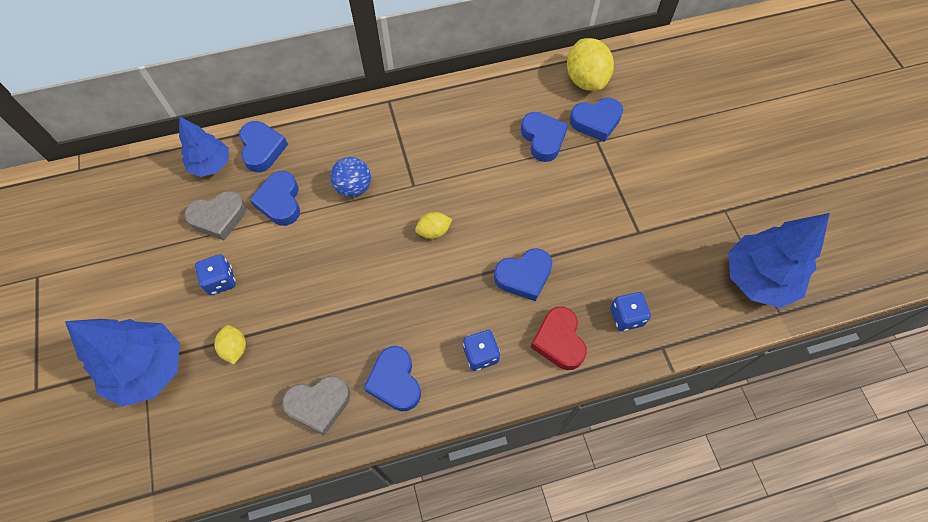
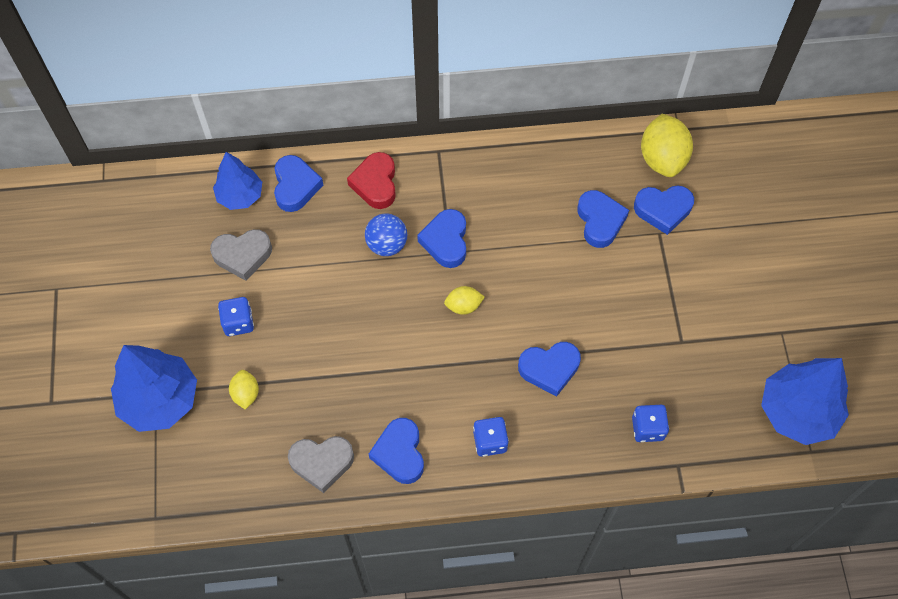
camera: 10 degrees right, 0 degrees up
blue heart [250,171,300,226] -> blue heart moved to [417,209,466,268]
red heart [531,307,587,370] -> red heart moved to [347,152,396,209]

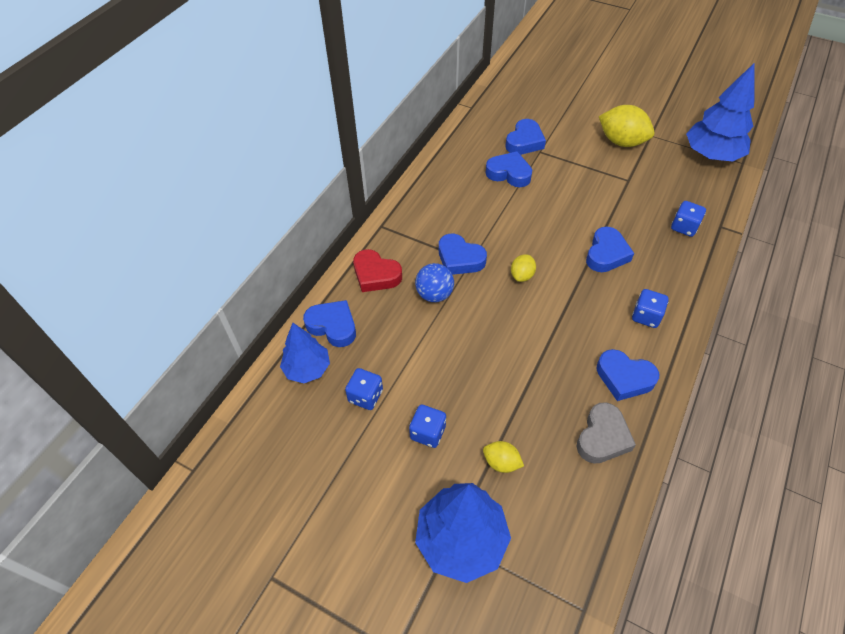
camera: 55 degrees left, 10 degrees down
grey heart [210,229,272,281] -> blue dice [345,368,383,410]
yellow lemon [641,114,693,177] -> yellow lemon moved to [599,105,654,147]

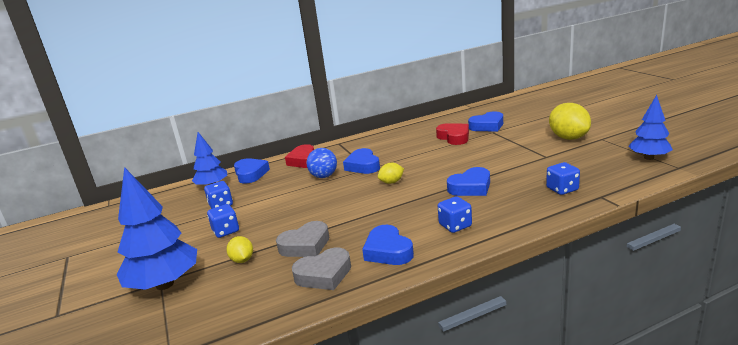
camera: 40 degrees right, 30 degrees down
blue heart [486,151,532,187] -> red heart [436,123,469,145]
blue tree [686,63,755,162] -> blue tree [628,95,673,160], size x0.63
none -> grey heart [276,221,329,257]

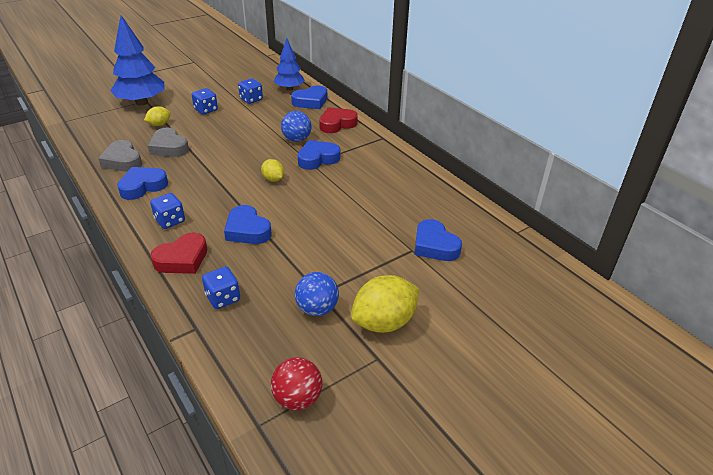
camera: 75 degrees right, 15 degrees up
red heart [436,123,469,145] -> red heart moved to [151,233,207,274]
blue tree [628,95,673,160] -> red ball [271,357,322,410]
none -> blue ball [295,272,339,316]

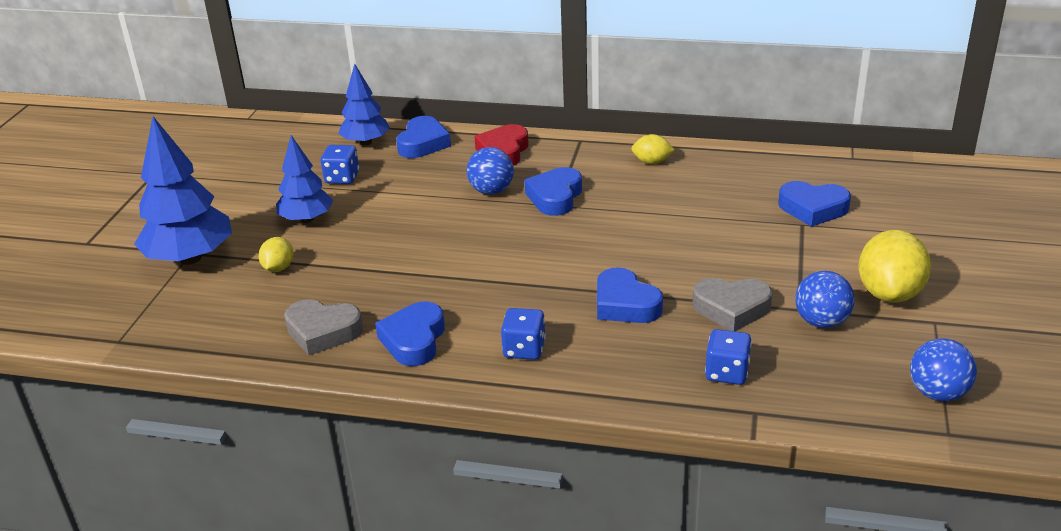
camera: 40 degrees left, 5 degrees down
grey heart [148,128,189,157] -> grey heart moved to [692,278,773,331]
red heart [151,233,207,274] -> none
blue dice [192,88,218,115] -> blue tree [276,135,333,223]
blue heart [224,205,271,244] -> blue heart turned 45 degrees clockwise [597,267,663,323]
yellow lemon [261,159,284,182] -> yellow lemon moved to [631,134,674,164]
red ball [271,357,322,410] -> blue ball [910,338,977,401]

